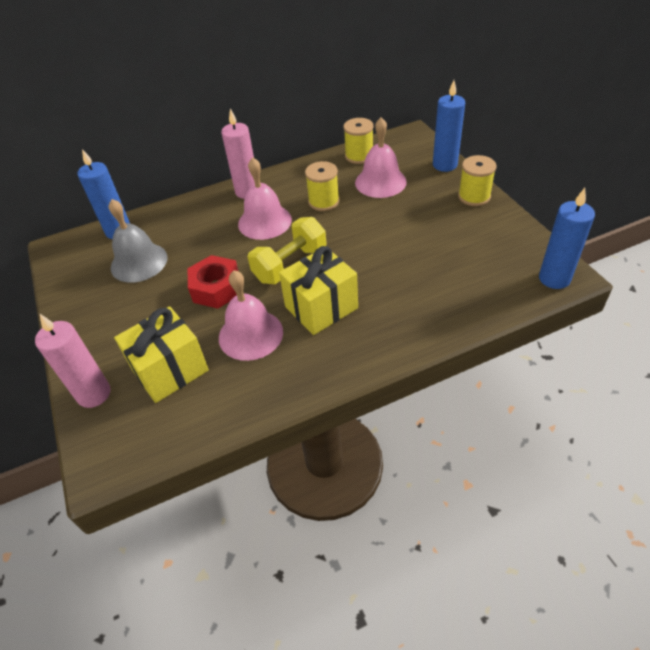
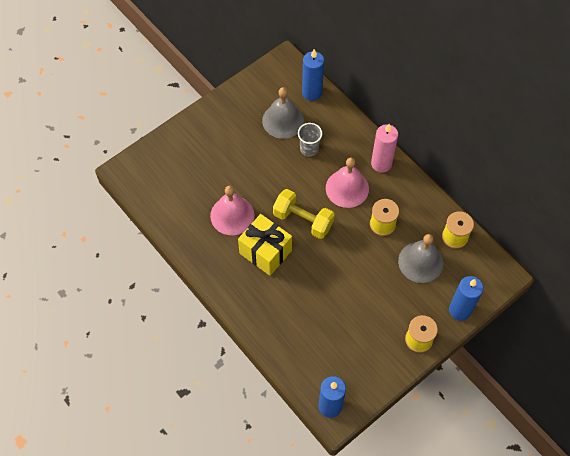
camera: 70 degrees right, 15 degrees up
pink candle [35,314,110,408] -> none
yellow gift [114,306,209,403] -> none
red nut [188,255,239,309] -> none
pink bell [355,117,407,198] -> grey bell [398,234,443,283]
none -> grey cup [298,123,322,157]

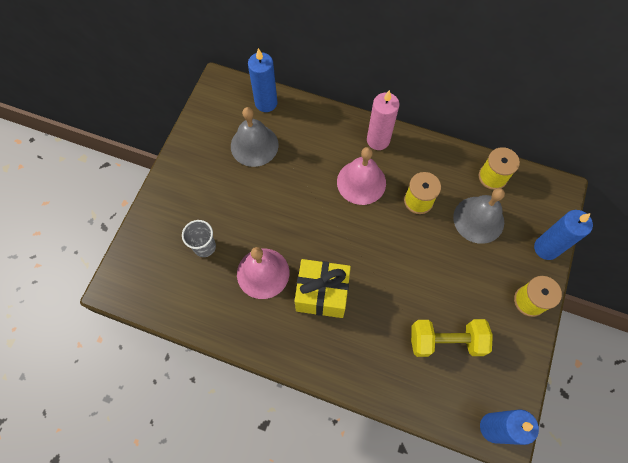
camera: 30 degrees left, 5 degrees up
yellow dumbbell [273,189,335,239] -> yellow dumbbell moved to [411,319,493,357]
grey cup [298,123,322,157] -> grey cup moved to [182,220,216,257]

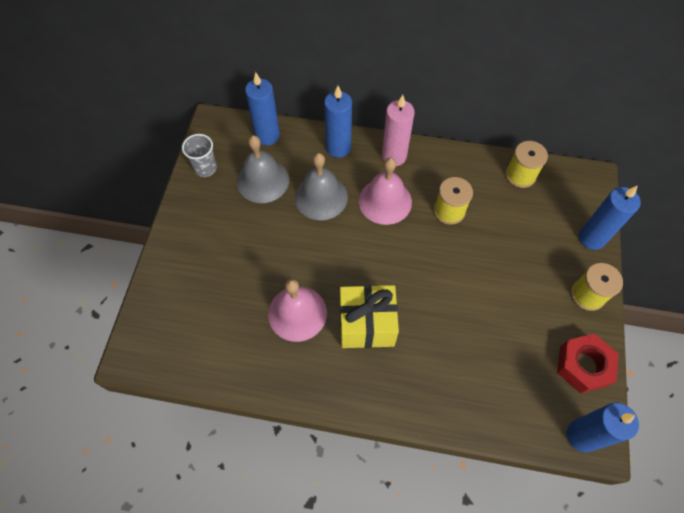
camera: 10 degrees left, 5 degrees down
grey cup [182,220,216,257] -> grey cup moved to [182,134,217,177]
yellow dumbbell [411,319,493,357] -> none
grey bell [453,188,505,244] -> grey bell moved to [295,153,348,220]
none -> blue candle [324,86,352,158]
none -> red nut [557,334,619,393]

